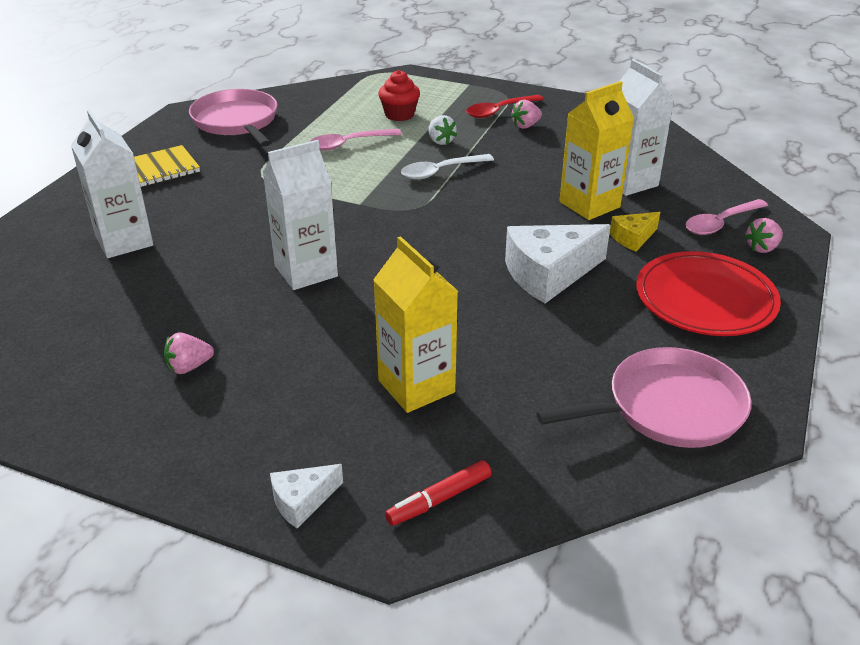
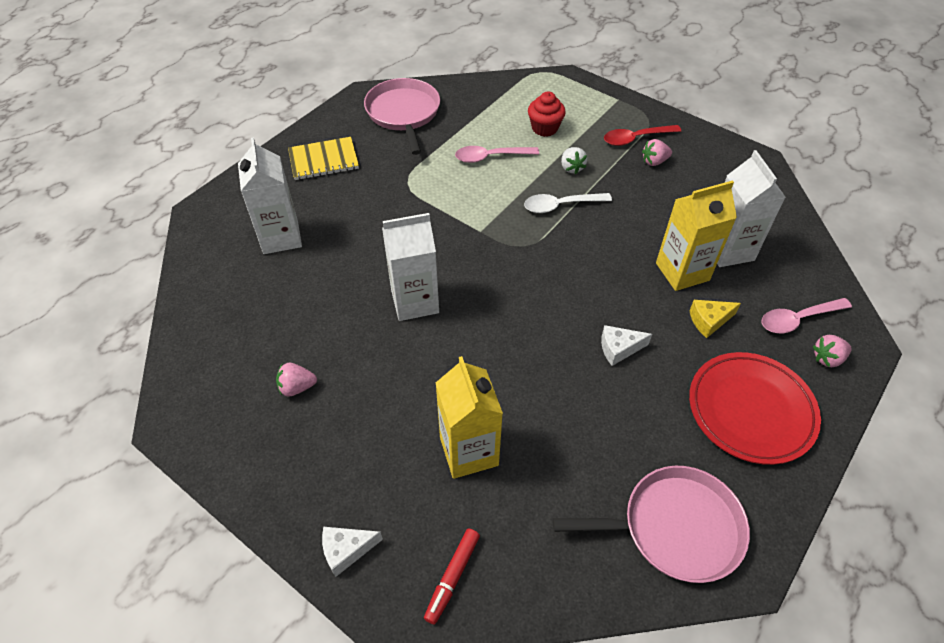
camera: 15 degrees right, 15 degrees up
red marker [385,460,492,526] -> red marker turned 45 degrees counterclockwise [424,529,480,625]
white cheese [505,224,611,303] -> white cheese [601,325,652,366], size x0.52

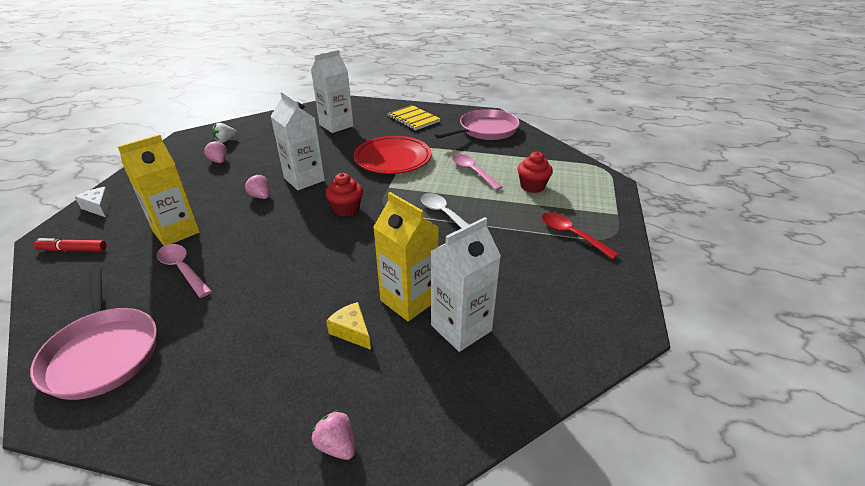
camera: 65 degrees right, 15 degrees down
white strawberry [561,147,587,174] -> white strawberry moved to [212,123,237,143]
white cheese [601,325,652,366] -> none
pink strawberry [642,139,672,166] -> pink strawberry moved to [245,174,270,199]
red plate [689,352,821,465] -> red plate moved to [353,136,432,174]
pink spoon [762,298,852,333] -> pink spoon moved to [157,244,212,298]
none -> red cupcake [325,173,363,216]

